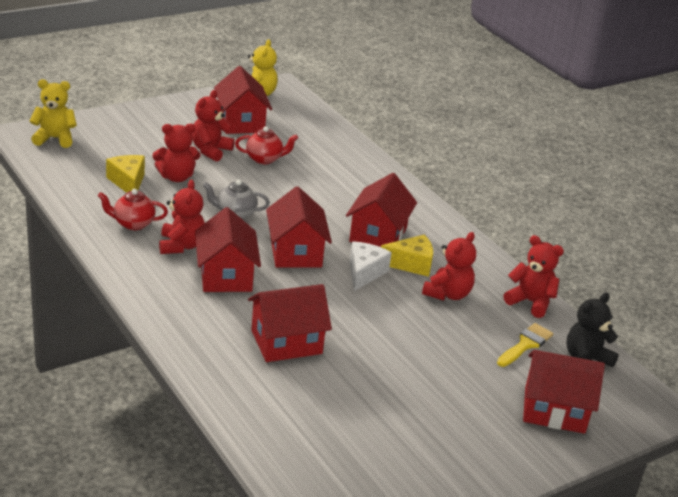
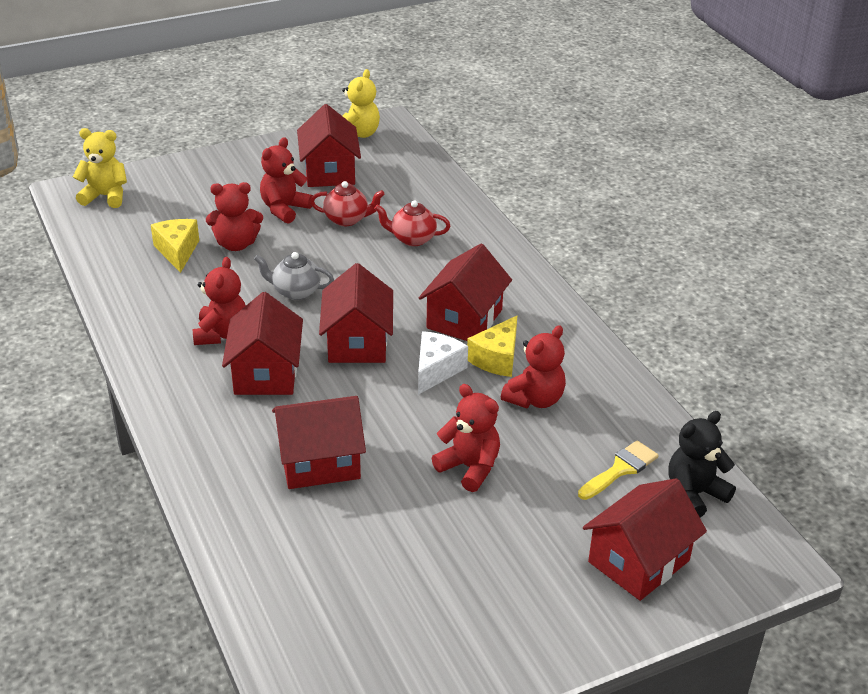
camera: 10 degrees right, 5 degrees up
red teapot [98,189,168,230] -> red teapot moved to [374,200,450,246]
yellow cheese [381,235,433,277] -> yellow cheese turned 120 degrees clockwise [467,316,517,377]
red teddy bear [503,235,564,318] -> red teddy bear moved to [432,384,500,492]
red house [523,350,605,434] -> red house turned 60 degrees counterclockwise [583,478,707,601]

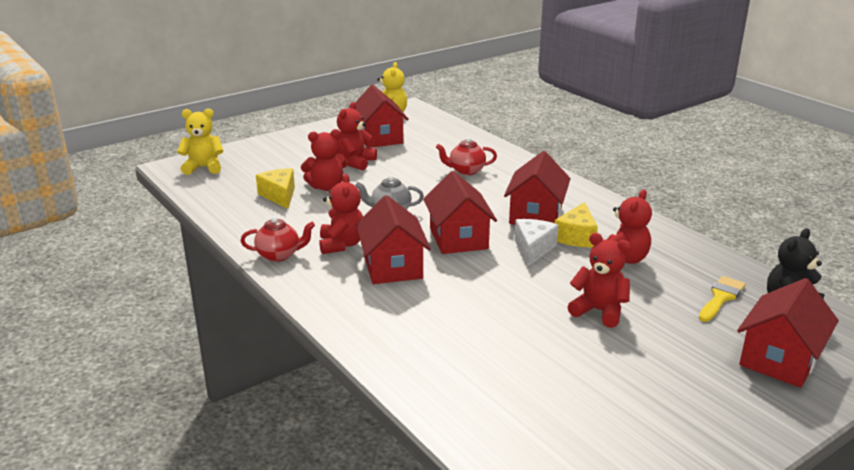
camera: 10 degrees left, 10 degrees down
red house [272,396,366,489] -> none
red teapot [310,181,384,226] -> red teapot moved to [241,216,315,262]

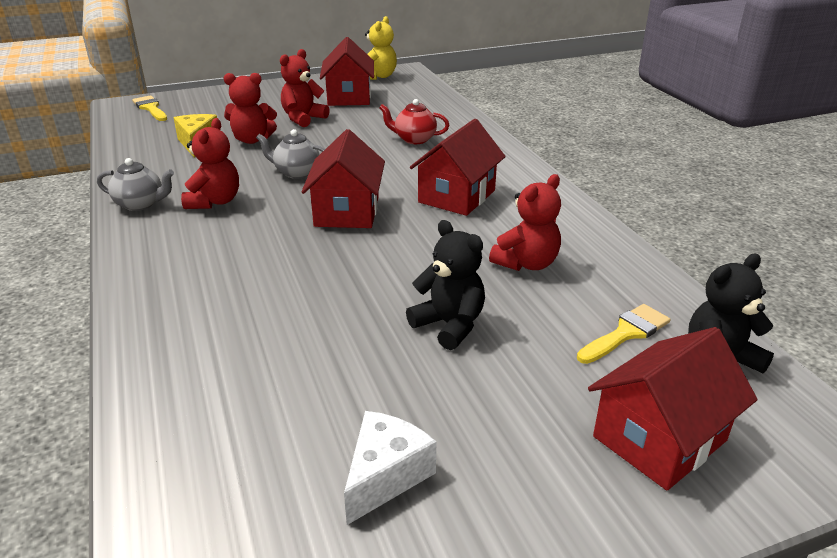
camera: 15 degrees right, 5 degrees up
yellow teddy bear [177,109,224,175] -> yellow brush [132,95,167,121]
red teapot [241,216,315,262] -> grey teapot [97,158,174,211]
red house [356,195,431,284] -> none
white cheese [515,219,558,267] -> white cheese moved to [344,411,436,525]
yellow cheese [555,202,598,247] -> none
red teddy bear [567,233,631,328] -> black teddy bear [406,220,485,350]

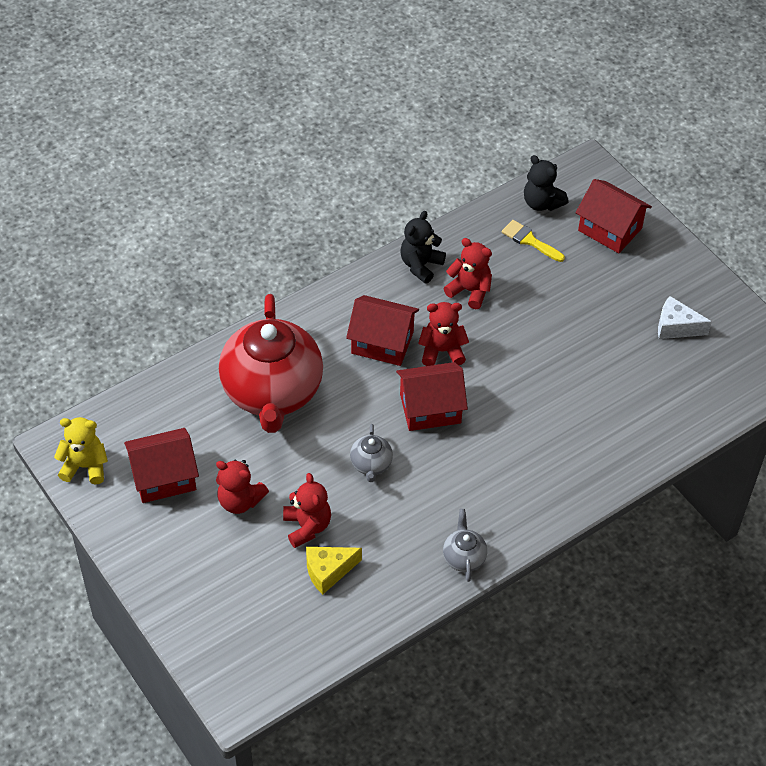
camera: 105 degrees left, 20 degrees up
yellow brush [132,95,167,121] -> none
red teddy bear [181,118,239,209] -> red teddy bear moved to [418,302,469,366]
red teapot [379,99,449,144] -> red teapot [219,294,323,433], size x2.49
black teddy bear [406,220,485,350] -> black teddy bear moved to [400,211,446,284]

